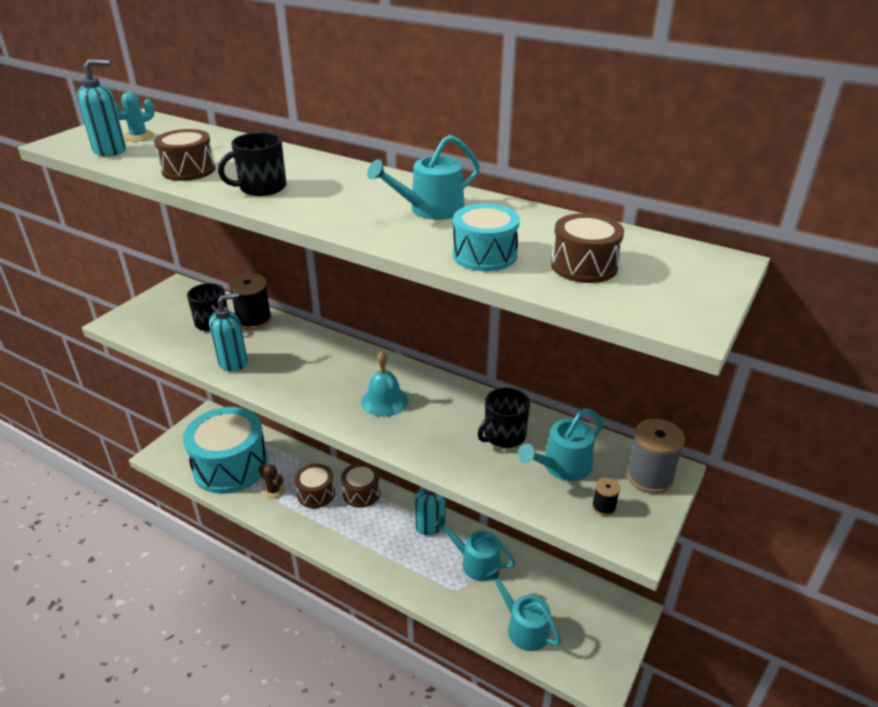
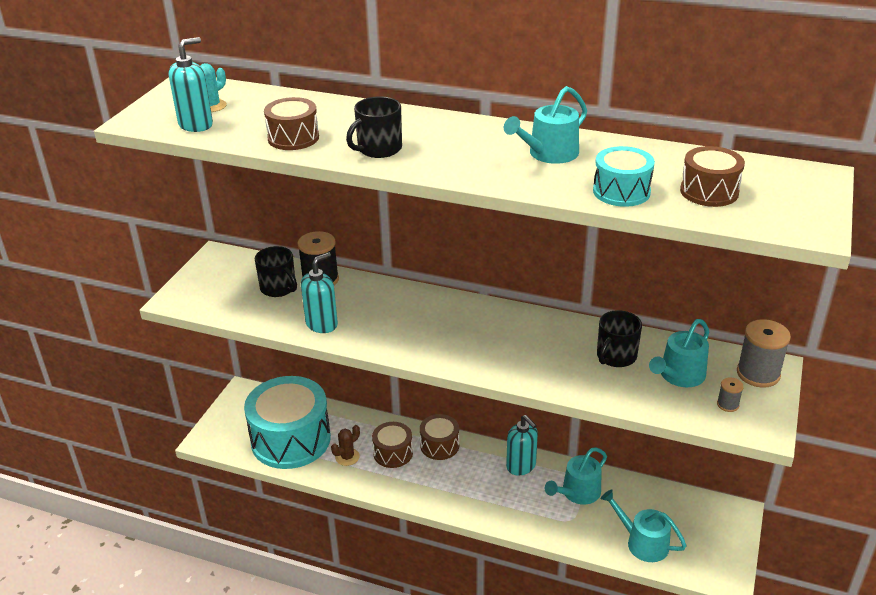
camera: 10 degrees left, 0 degrees up
brown cactus [258,464,285,499] -> brown cactus turned 75 degrees counterclockwise [331,425,360,466]
turquoise bell [361,351,408,417] -> none
turquoise watering can [433,516,515,581] -> turquoise watering can turned 60 degrees counterclockwise [545,447,607,505]
black spool [592,478,620,516] -> grey spool [717,378,744,412]

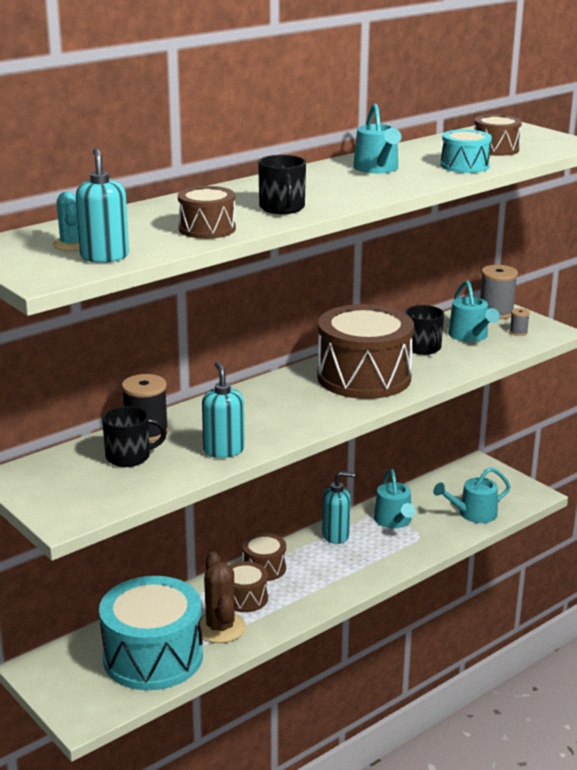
camera: 60 degrees left, 10 degrees down
brown cactus [331,425,360,466] -> brown cactus [199,552,246,643], size x1.76
none -> brown drum [317,304,414,399]

